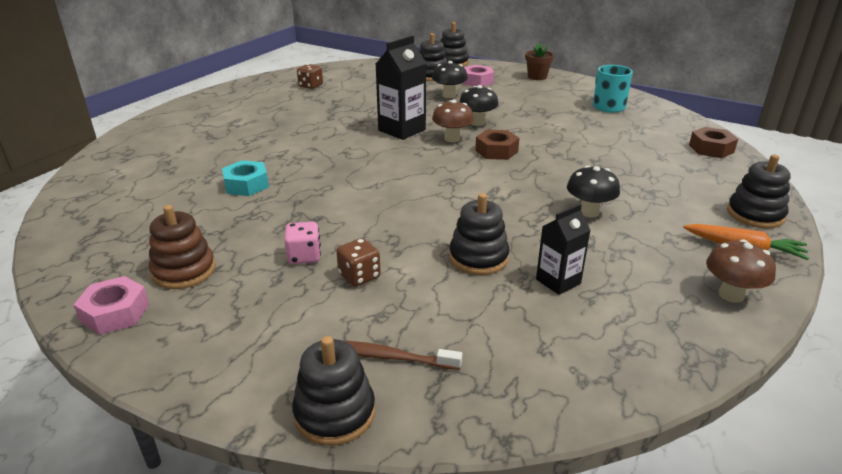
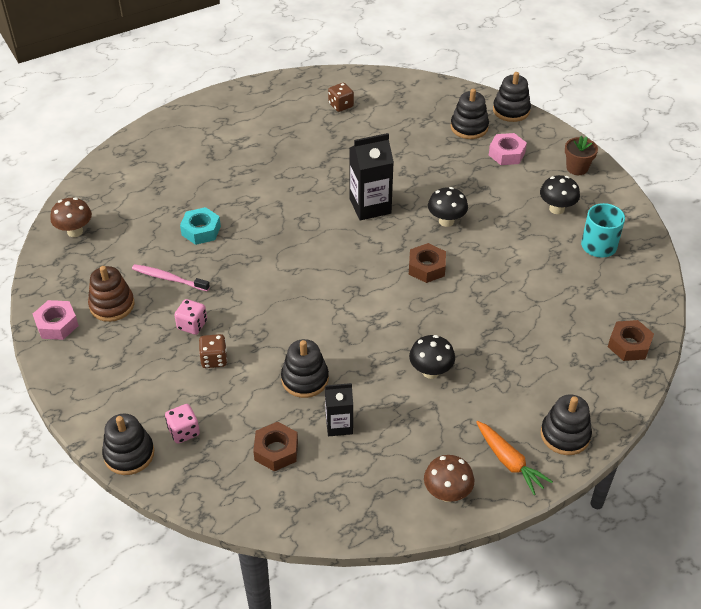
camera: 30 degrees right, 15 degrees up
brown toothbrush [342,340,462,370] -> pink dice [165,404,200,443]
black mushroom [432,61,468,98] -> black mushroom moved to [540,175,580,214]
brown mushroom [432,100,474,142] -> brown mushroom moved to [50,197,92,237]
none -> pink toothbrush [132,264,210,291]
none -> brown nut [253,422,298,471]

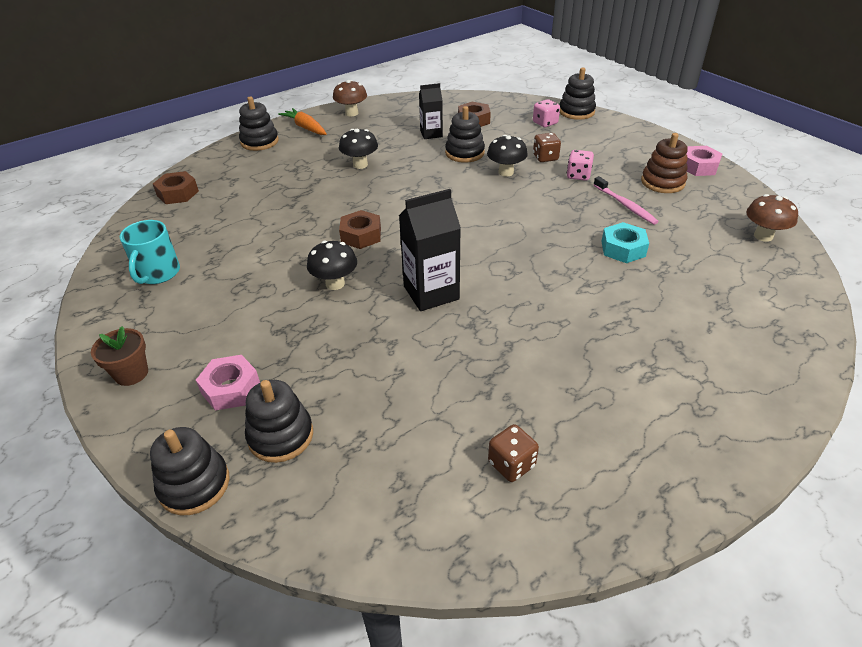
camera: 175 degrees right, 5 degrees down
pink toothbrush [132,264,210,291] -> pink toothbrush turned 45 degrees clockwise [594,176,659,225]
black mushroom [540,175,580,214] -> black mushroom moved to [487,135,528,177]

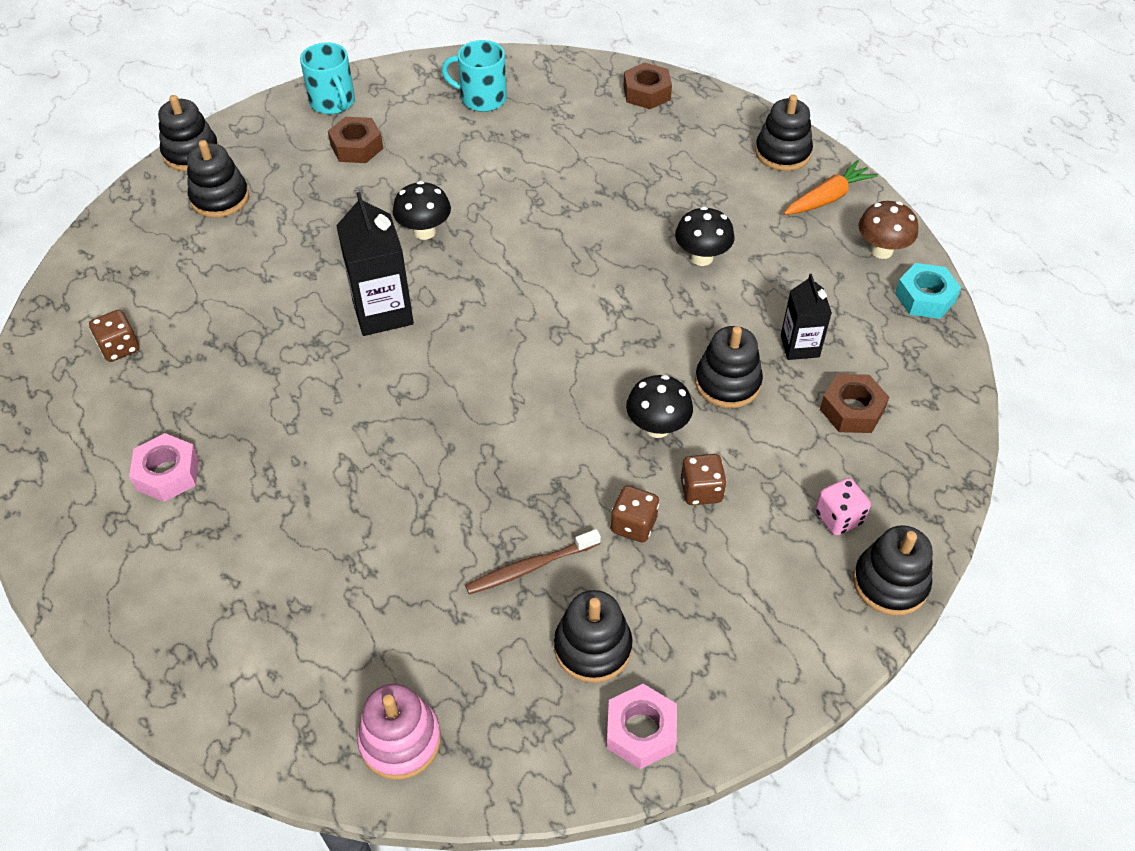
camera: 95 degrees right, 10 degrees up
brown flower pot [91,326,148,386] -> turquoise mug [300,42,355,114]
pink nut [196,355,260,411] -> pink nut moved to [129,433,199,502]
brown nut [339,210,381,249] -> brown nut moved to [328,117,383,163]
pink dice [567,150,594,181] -> brown dice [611,486,659,542]
pink toothbrush [594,176,659,225] -> brown toothbrush [465,529,601,594]
turquoise nut [601,222,649,263] -> turquoise nut moved to [895,263,961,319]
brown stacking toy [641,133,688,193] -> black stacking toy [554,590,633,683]
brown mushroom [746,194,798,242] -> pink stacking toy [357,684,441,780]

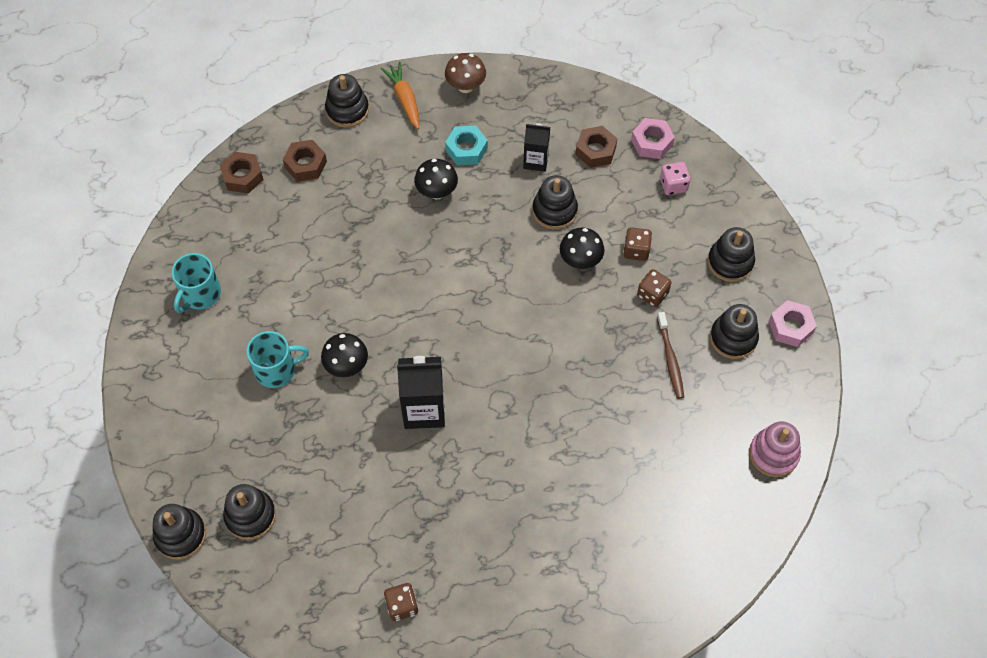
camera: 75 degrees left, 10 degrees up
pink nut [129,433,199,502] -> pink nut moved to [631,118,675,159]
turquoise mug [300,42,355,114] -> turquoise mug moved to [247,331,309,388]
brown nut [328,117,383,163] -> brown nut moved to [283,140,327,182]
black stacking toy [853,525,933,616] -> black stacking toy moved to [708,227,755,282]
turquoise nut [895,263,961,319] -> turquoise nut moved to [445,125,488,165]

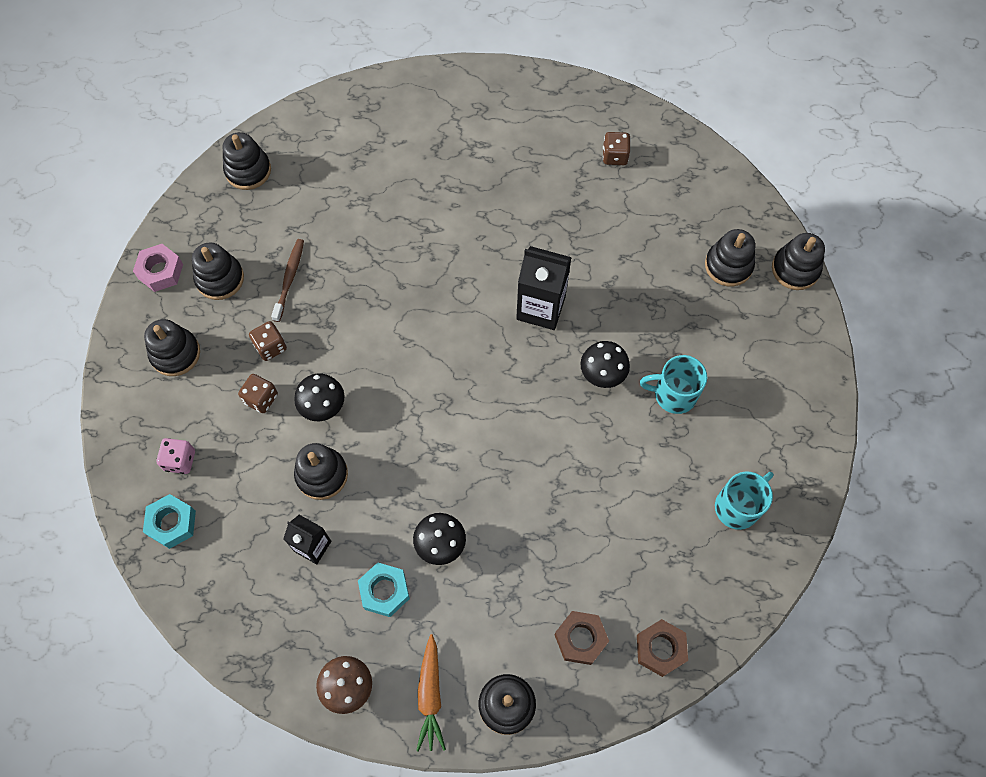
camera: 160 degrees left, 5 degrees up
brown nut [576,126,618,168] -> none
pink nut [631,118,675,159] -> turquoise nut [143,494,196,549]
pink stacking toy [749,421,801,477] -> black stacking toy [222,132,271,190]

